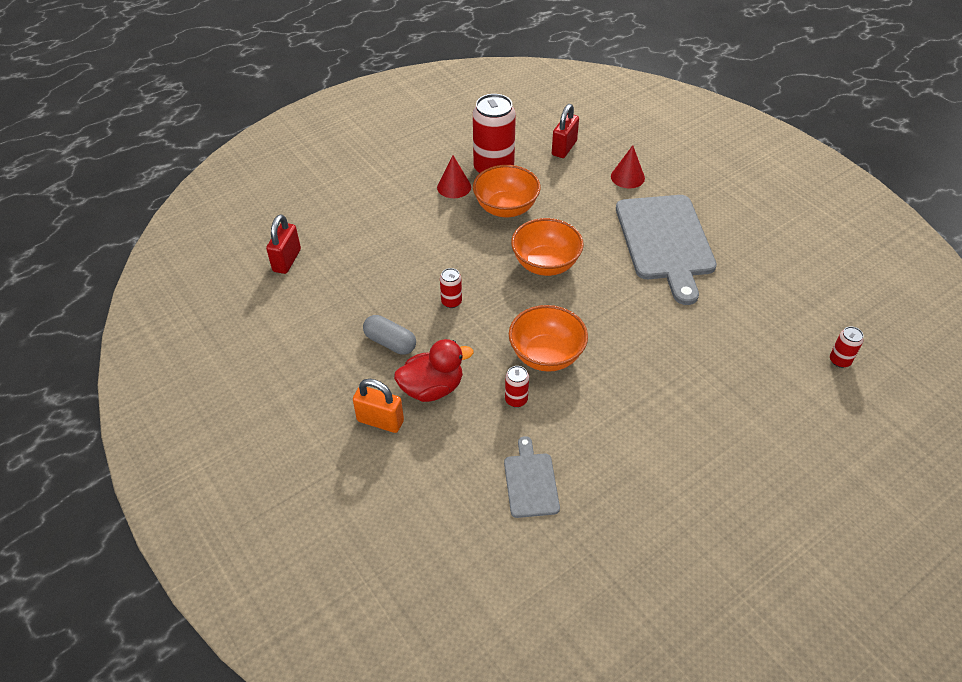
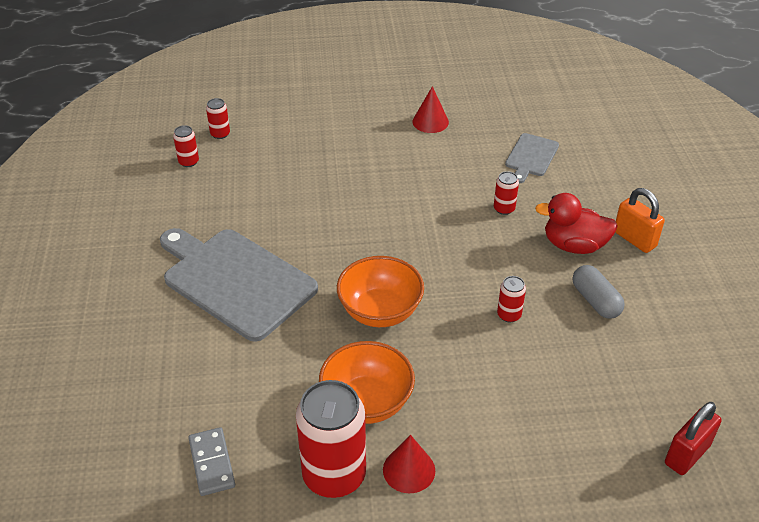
camera: 150 degrees left, 5 degrees down
orange bowl [509,305,588,372] -> none
red padlock [552,104,579,158] -> grey domino [188,427,235,496]
red cone [611,145,645,188] -> red cone moved to [412,86,449,133]
grey cutting board [616,195,717,305] -> grey cutting board turned 75 degrees counterclockwise [160,228,318,342]
none -> red can [173,125,199,167]

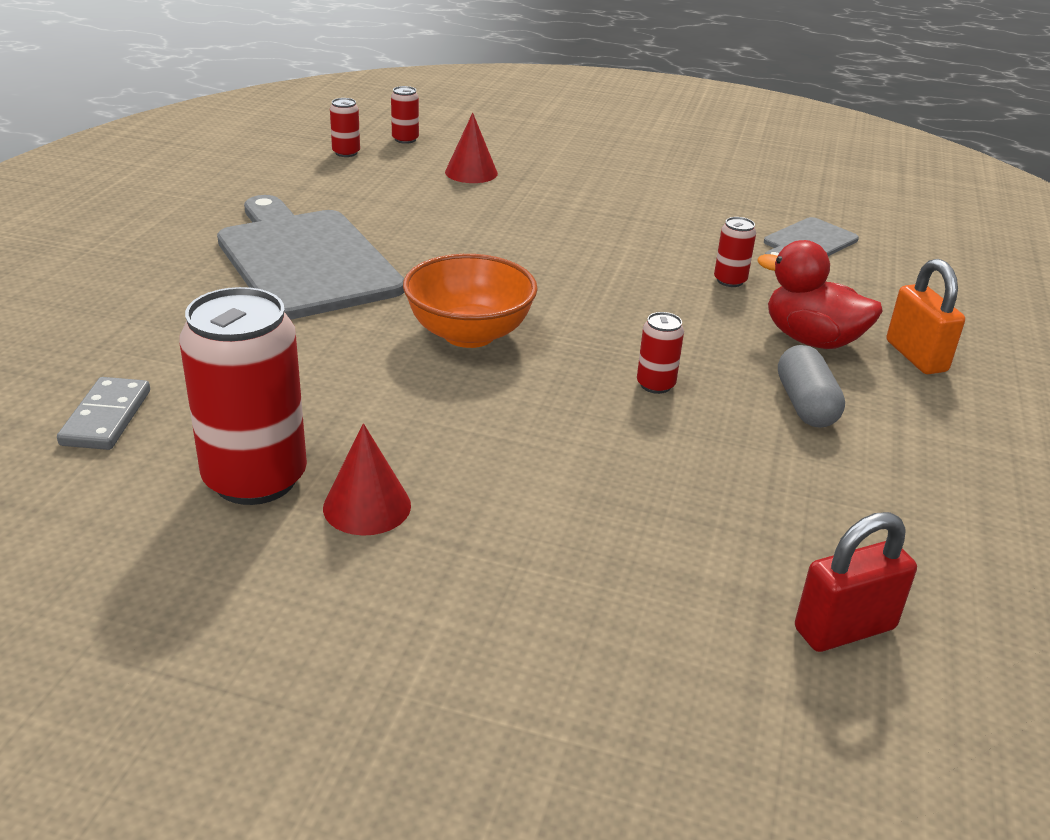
camera: 20 degrees right, 10 degrees down
orange bowl [319,341,415,424] -> none
red cone [412,86,449,133] -> red cone moved to [445,113,498,183]

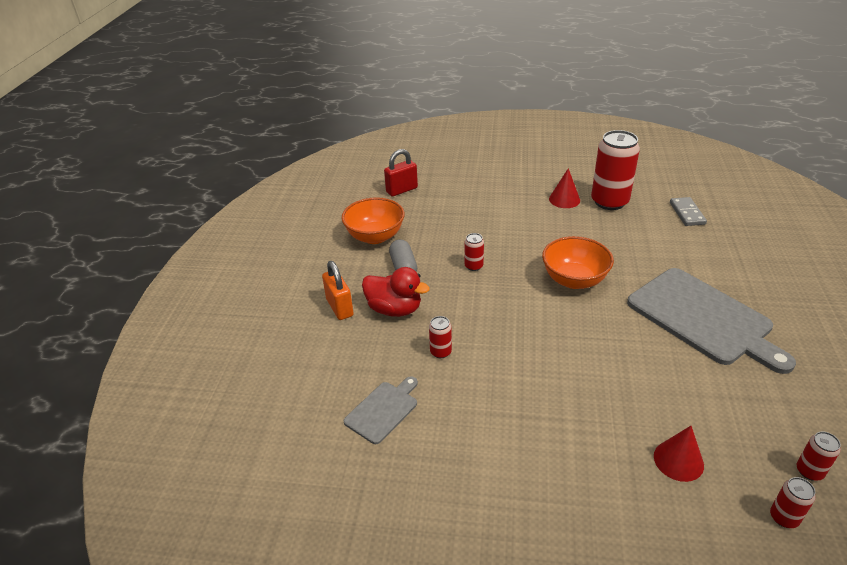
camera: 175 degrees right, 5 degrees up
none -> orange bowl [341,197,405,244]

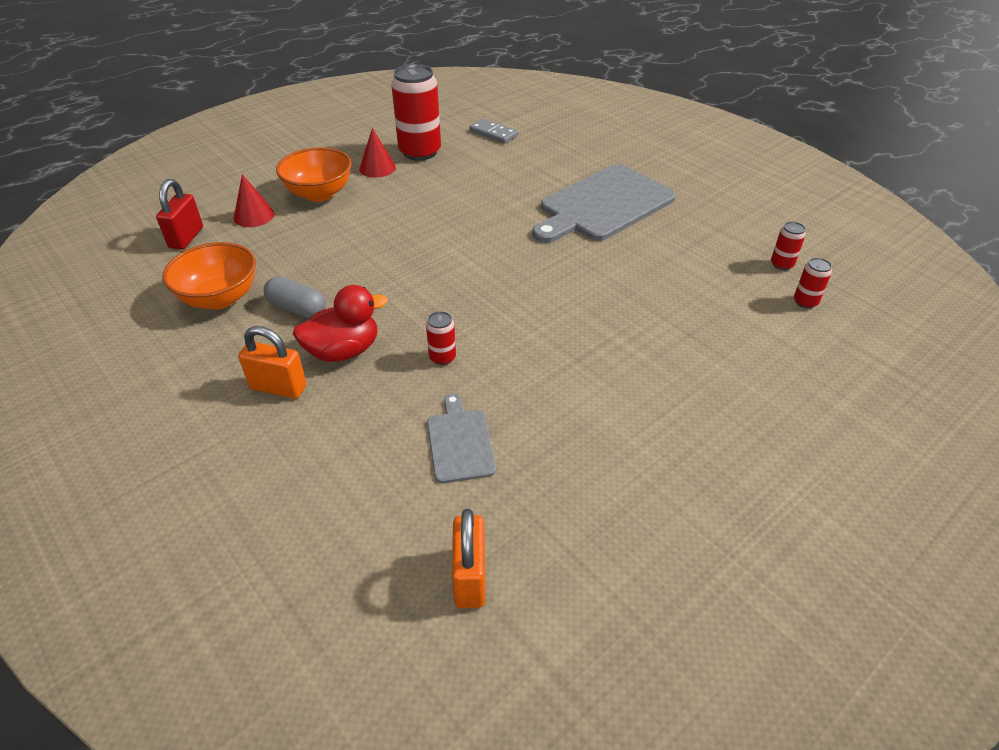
camera: 50 degrees left, 5 degrees up
red can [465,233,484,271] -> none
orange bowl [542,236,614,289] -> orange bowl moved to [276,147,352,202]
grey cutting board [627,268,796,374] -> grey cutting board turned 135 degrees clockwise [532,164,676,243]
red cone [654,426,704,482] -> red cone moved to [234,174,274,227]
none -> orange padlock [452,509,486,608]

